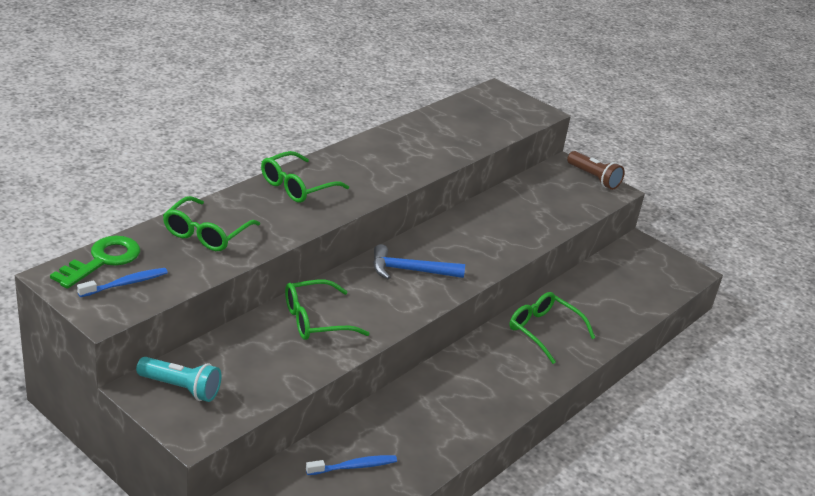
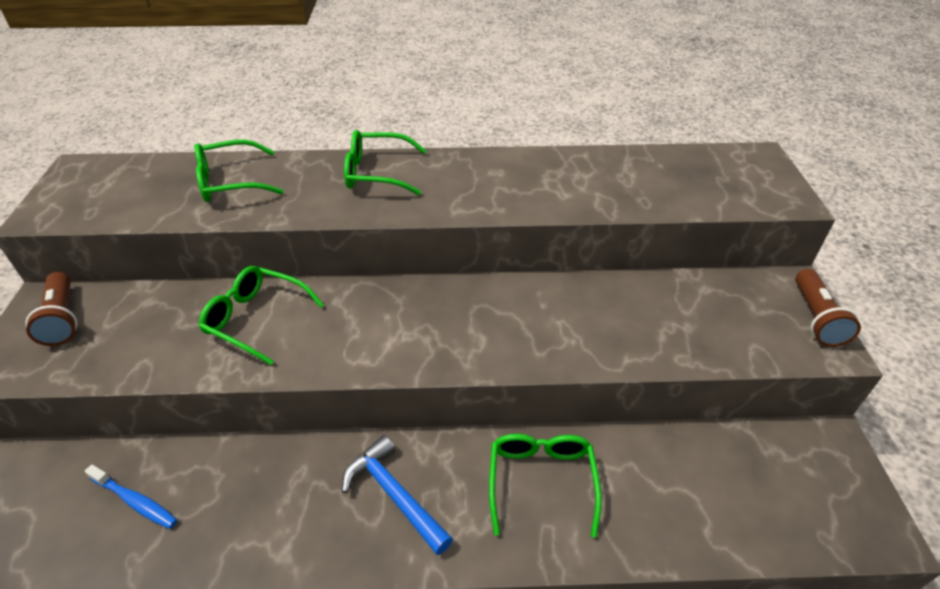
camera: 50 degrees right, 10 degrees up
green key [50,236,140,289] -> none
blue toothbrush [77,268,168,297] -> none
turquoise flashlight [136,357,221,402] -> brown flashlight [25,272,78,346]
blue hammer [373,244,465,279] -> blue hammer moved to [342,435,453,555]

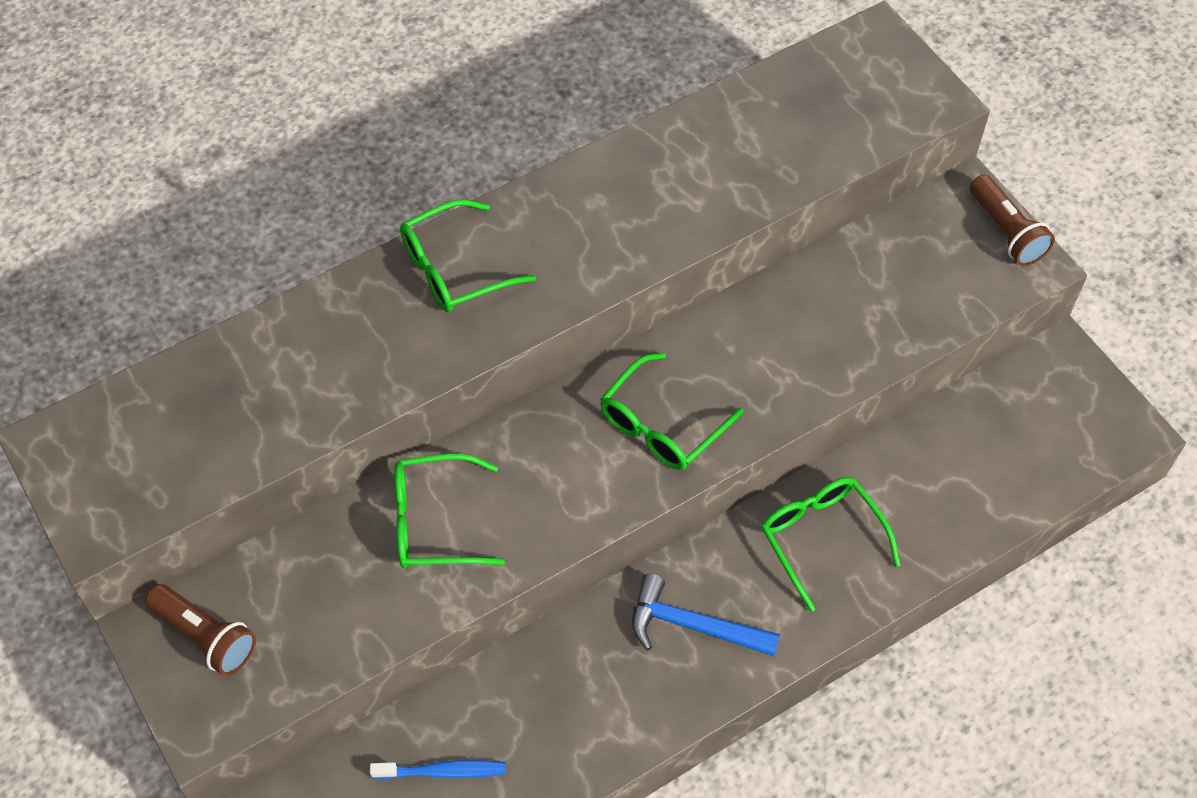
camera: 30 degrees left, 15 degrees up
green glasses [195,140,283,202] -> green glasses moved to [600,352,743,470]

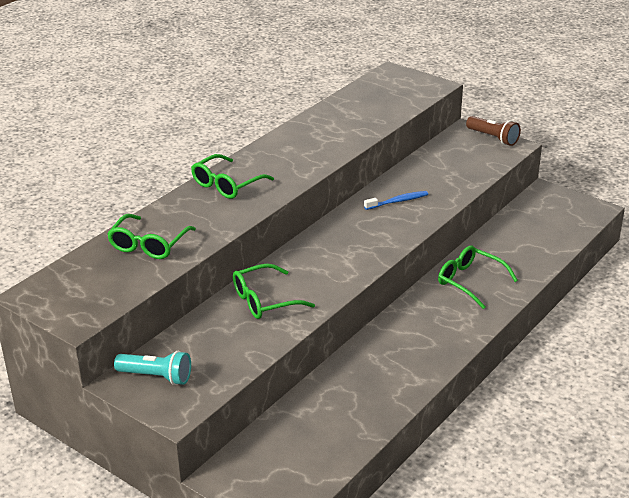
camera: 20 degrees left, 25 degrees down
brown flashlight [145,584,256,676] -> turquoise flashlight [114,351,191,385]
blue toothbrush [370,760,505,779] -> blue toothbrush moved to [364,191,428,210]
green glasses [600,352,743,470] -> green glasses moved to [107,214,196,259]
blue hammer [632,574,780,656] -> none

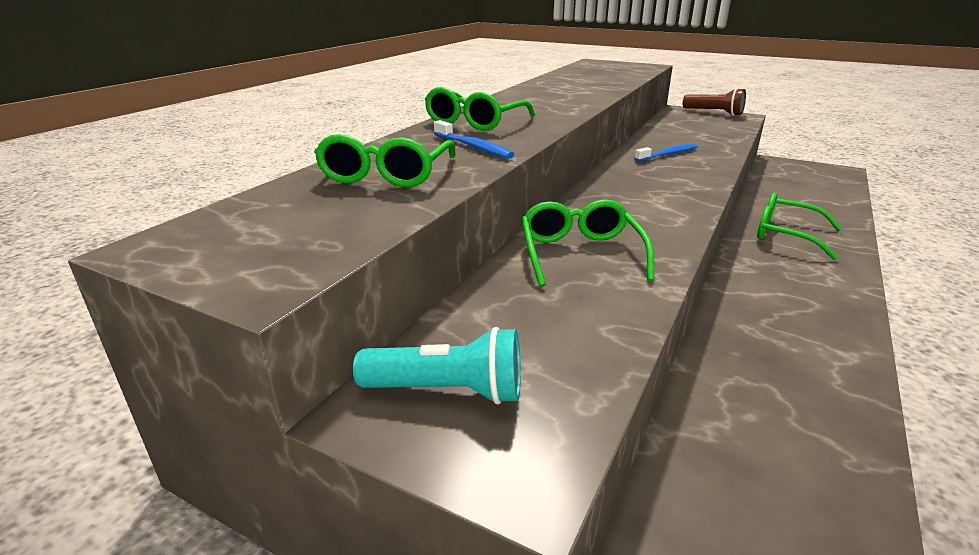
camera: 10 degrees left, 5 degrees down
green glasses [233,264,315,319] -> green glasses turned 120 degrees clockwise [522,199,654,287]
none -> blue toothbrush [434,120,515,159]

